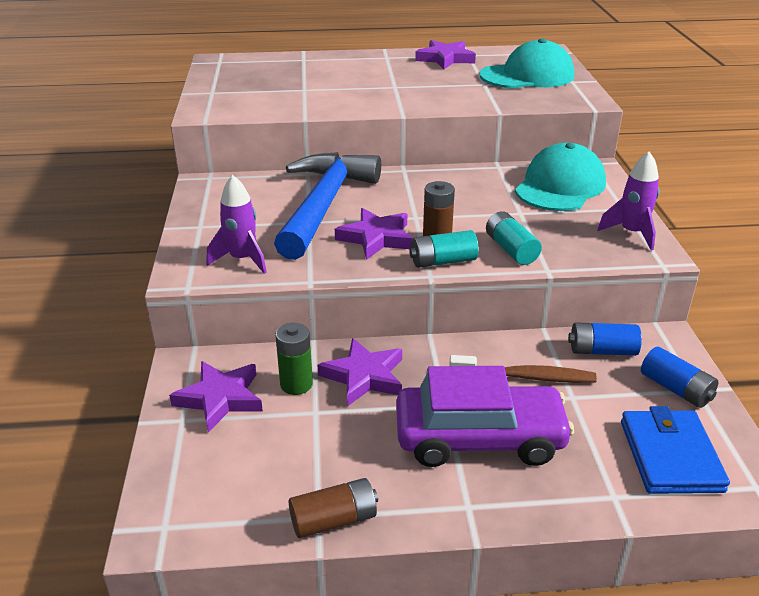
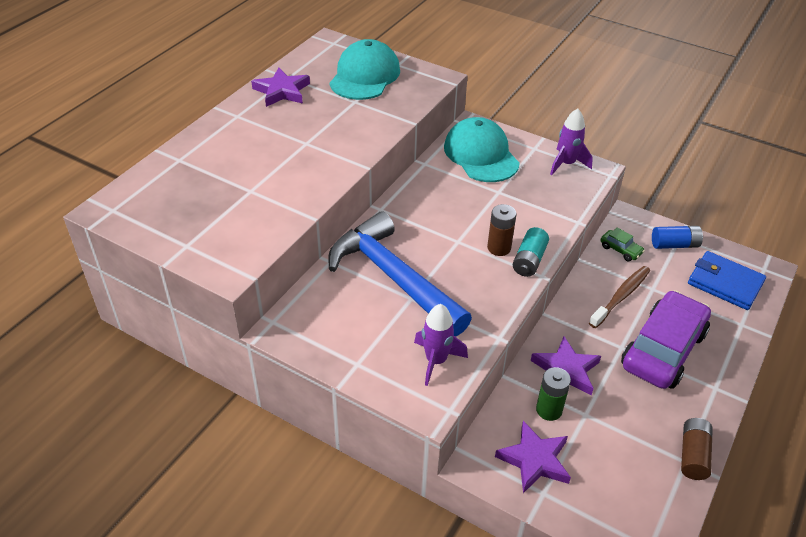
camera: 55 degrees left, 10 degrees up
purple star [335,208,413,260] -> none
turquoise battery [486,211,542,265] -> none
blue battery [568,322,642,356] -> green car [601,228,645,261]

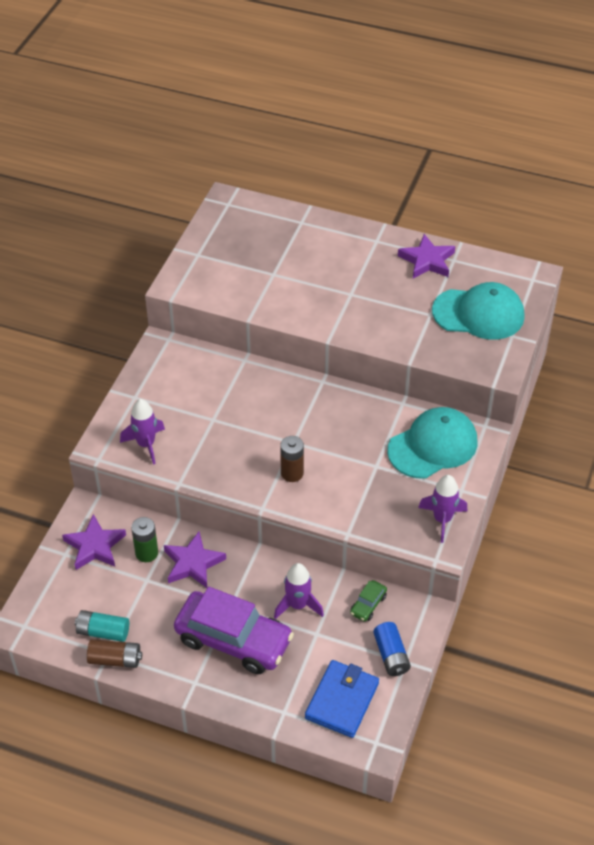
camera: 80 degrees right, 5 degrees up
blue hammer [328,211,472,336] -> none
turquoise battery [513,227,549,277] -> turquoise battery moved to [75,610,129,642]
brown toothbrush [589,266,650,328] -> purple rocket [274,563,324,619]

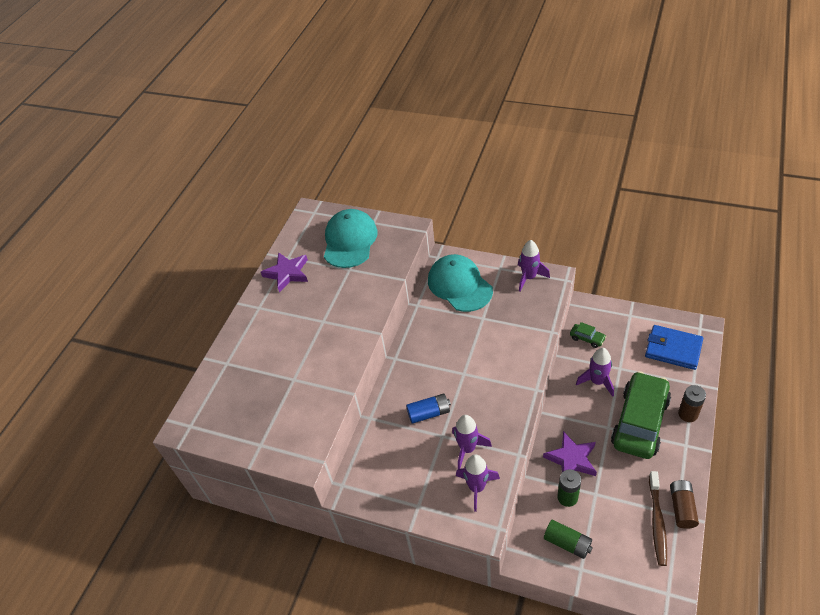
camera: 85 degrees left, 0 degrees up
purple star [62,514,126,570] -> green battery [544,520,593,559]
turquoise battery [75,610,129,642] -> brown toothbrush [649,471,667,566]
purple car [174,587,294,674] -> green car [611,371,671,459]
brown battery [280,436,304,482] -> brown battery moved to [678,385,706,422]
blue battery [373,622,411,676] -> blue battery moved to [406,393,451,424]
none -> purple rocket [452,415,492,469]

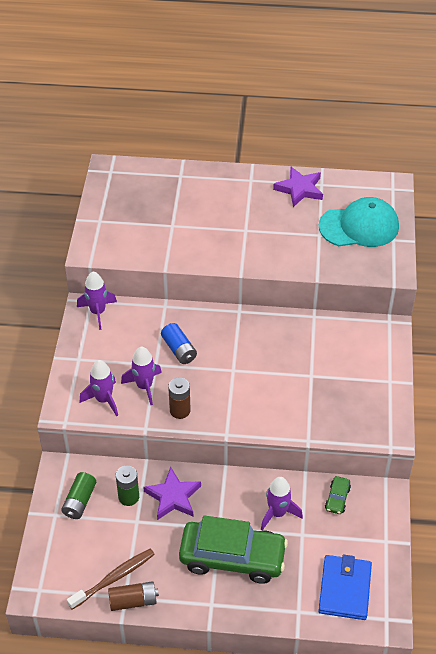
camera: 70 degrees right, 0 degrees up
turquoise cap [428,254,493,312] -> none
purple rocket [518,240,550,292] -> purple rocket moved to [77,272,117,330]
brown toothbrush [649,471,667,566] -> brown toothbrush turned 150 degrees clockwise [67,548,155,610]
brown battery [678,385,706,422] -> brown battery moved to [168,377,191,419]

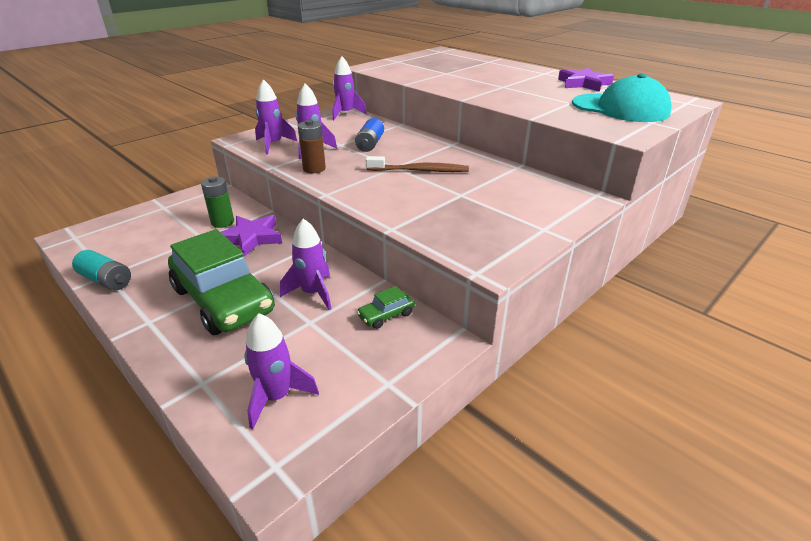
camera: 40 degrees right, 15 degrees down
green battery [61,472,96,519] -> none
brown toothbrush [67,548,155,610] -> brown toothbrush moved to [366,156,469,172]
brown battery [108,581,159,611] -> turquoise battery [72,250,131,290]
blue wallet [318,555,372,620] -> purple rocket [244,313,319,430]

